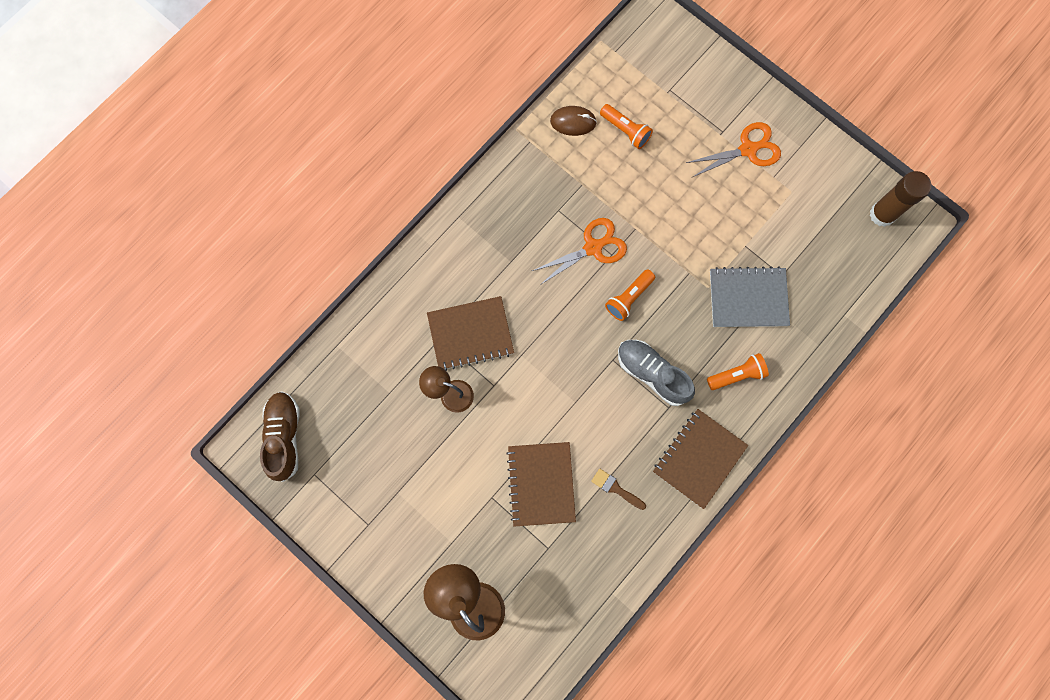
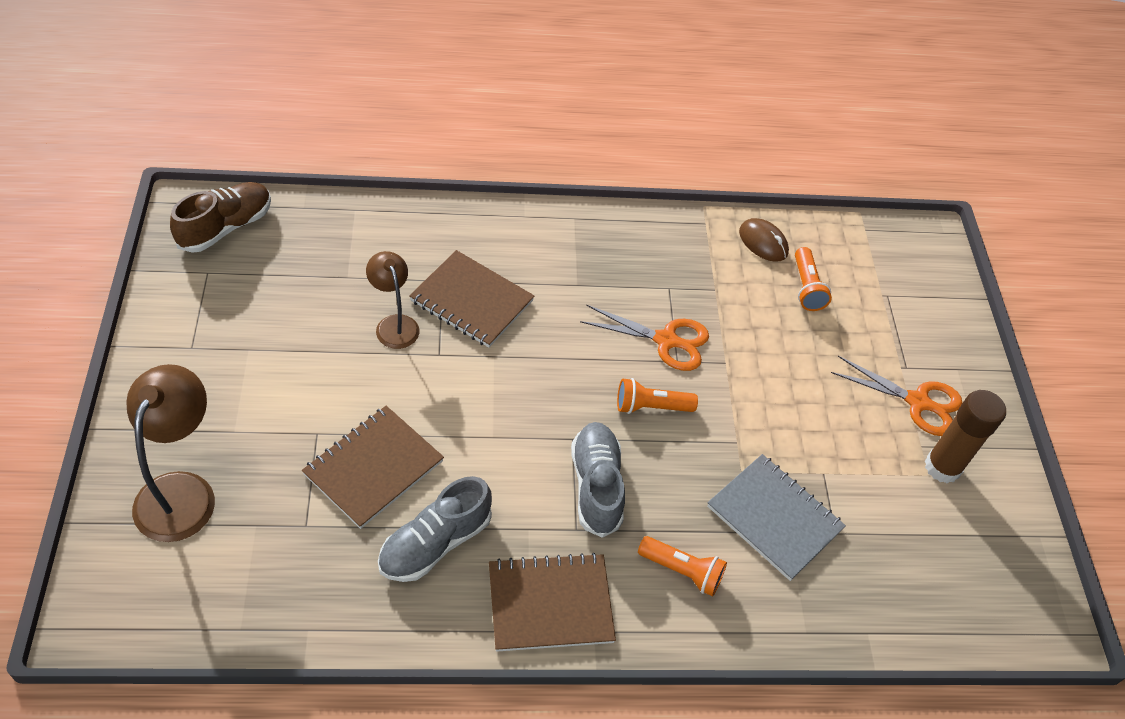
camera: 40 degrees right, 25 degrees down
brown brush [591,469,646,510] -> grey shoe [378,476,492,582]
brown glue stick [870,171,931,227] -> brown glue stick moved to [925,390,1006,483]

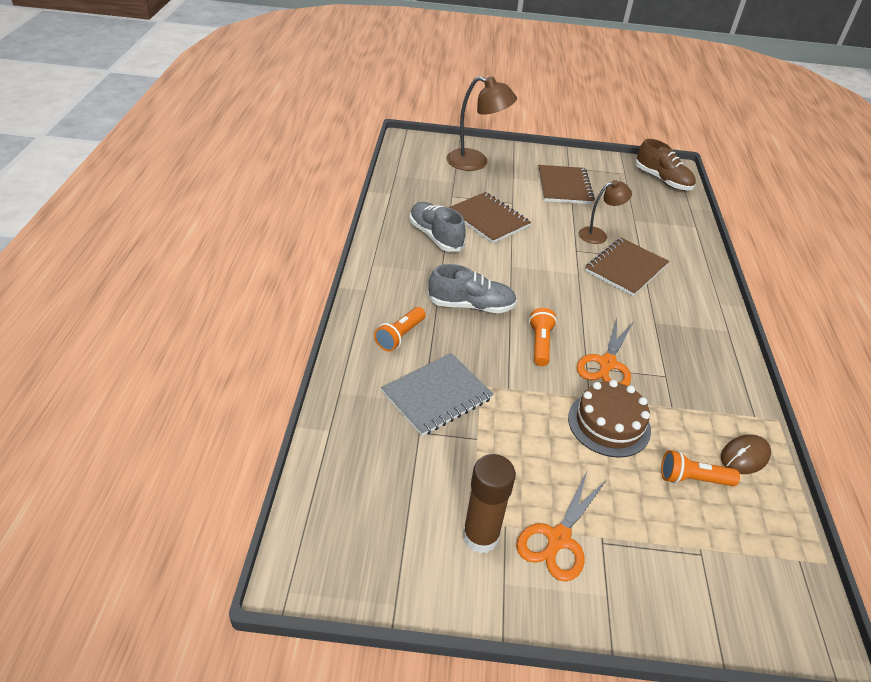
camera: 100 degrees right, 10 degrees down
brown notebook [489,553,616,652] -> brown notebook moved to [538,165,595,204]
none -> brown cake [568,380,651,458]

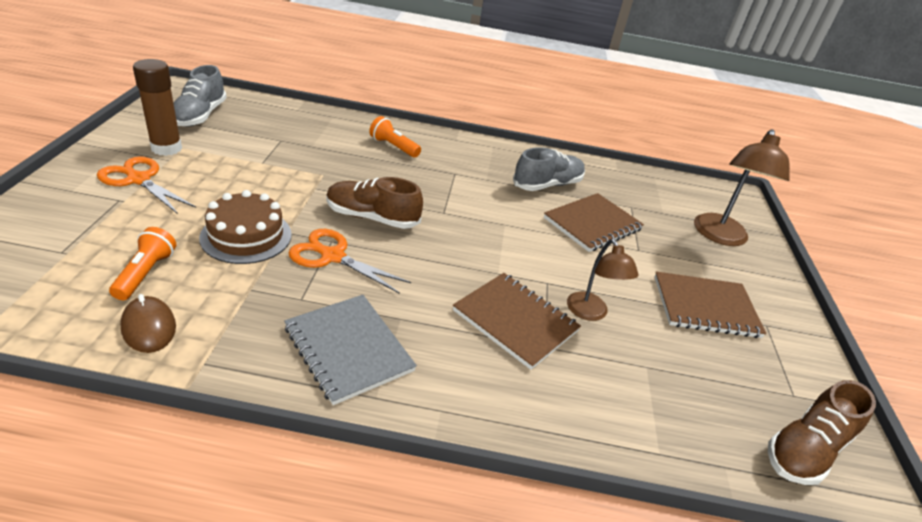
camera: 90 degrees right, 5 degrees down
grey notebook [381,353,494,436] -> grey notebook moved to [284,295,417,405]
grey shoe [428,264,517,313] -> grey shoe moved to [174,65,227,127]
orange flashlight [529,308,557,366] -> brown shoe [326,177,423,229]

